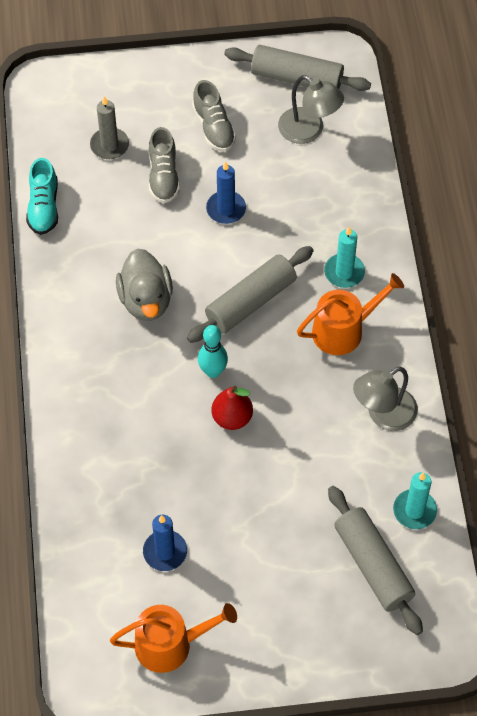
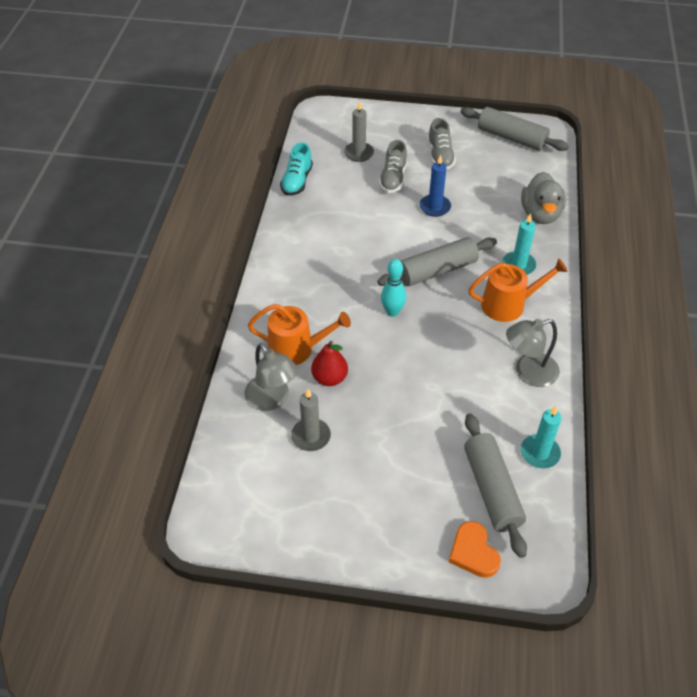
camera: 15 degrees right, 10 degrees down
orange watering can [110,603,237,673] -> orange watering can moved to [248,304,351,365]
grey duck [116,248,173,321] -> grey duck moved to [521,172,566,224]
blue candle [143,515,187,571] -> grey candle [291,389,331,451]
red pear [212,386,253,430] -> red pear moved to [311,341,348,386]
grey lamp [278,75,344,144] -> grey lamp moved to [244,343,298,411]
none -> orange heart [449,521,501,578]

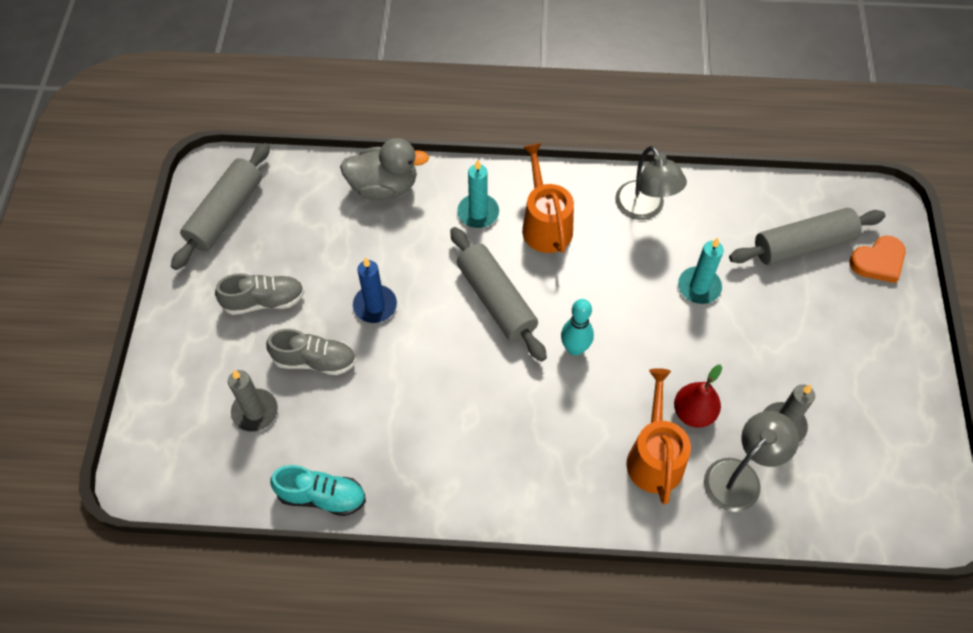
camera: 95 degrees left, 10 degrees up
turquoise candle [521,406,562,469] -> turquoise candle moved to [678,238,724,304]

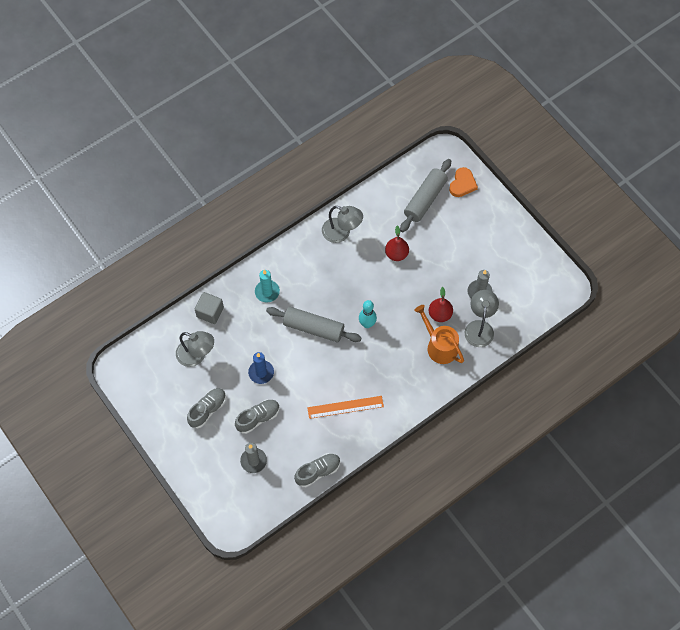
camera: 40 degrees left, 5 degrees up
grey rolling pin [171,143,270,270] -> none
turquoise shoe [271,465,366,516] -> grey shoe [294,453,340,487]
grey duck [340,138,429,200] -> grey cube [195,292,224,324]
orange watering can [522,143,574,253] -> none
turquoise candle [678,238,724,304] -> red pear [385,226,409,261]
none -> grey lamp [176,331,214,367]
none -> orange ruler [307,396,384,419]

